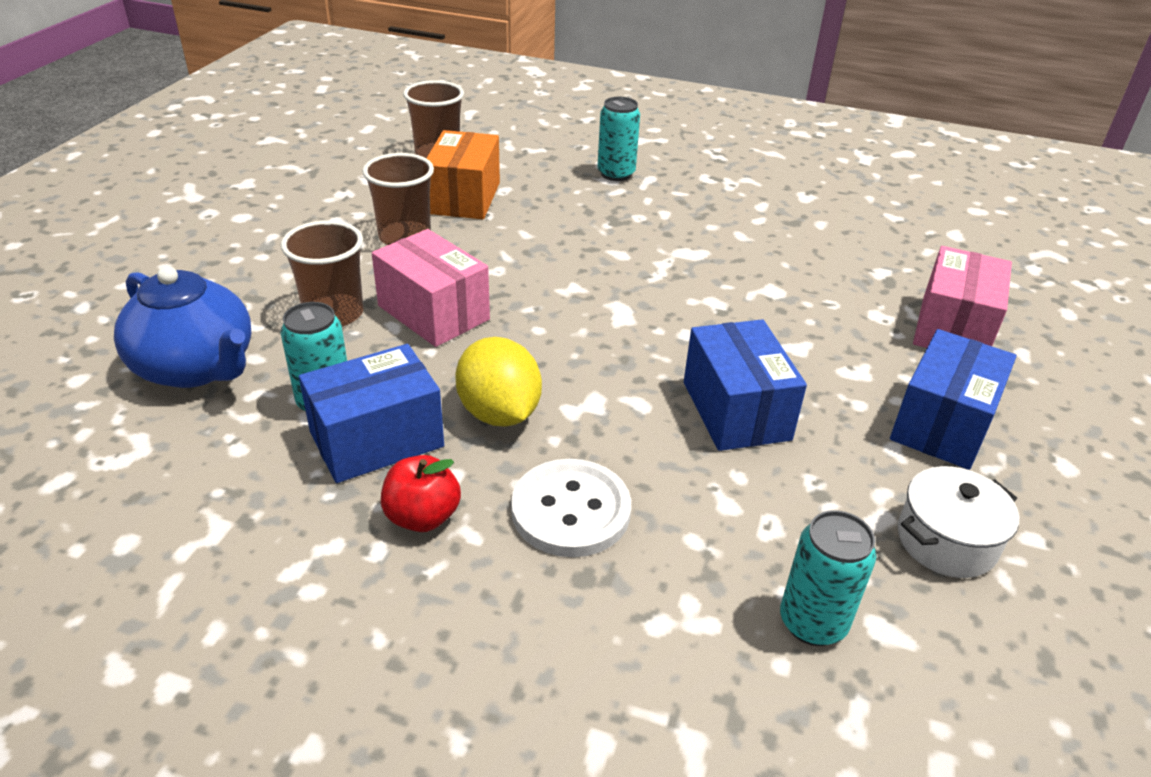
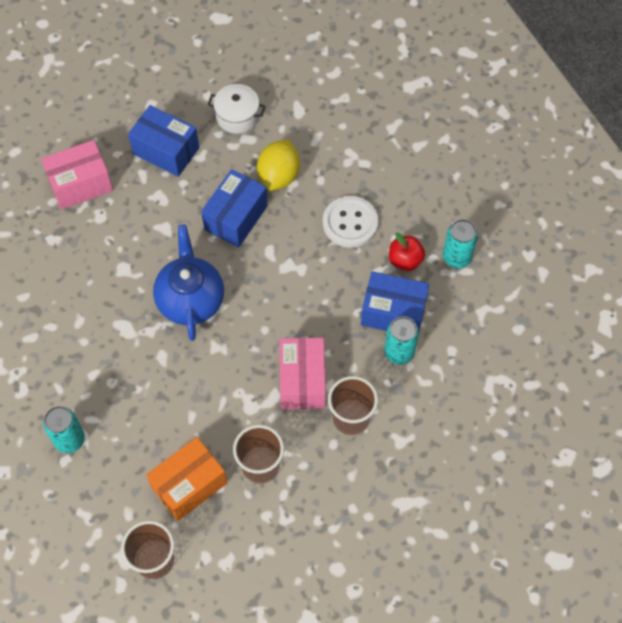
camera: 135 degrees left, 25 degrees up
blue teapot [114,266,251,388] -> blue teapot moved to [153,225,224,341]
yellow lemon [456,337,542,427] -> yellow lemon moved to [257,140,300,191]
turquoise can [780,510,877,646] -> turquoise can moved to [443,219,478,269]
blue box [890,329,1017,470] -> blue box turned 45 degrees clockwise [128,105,199,177]

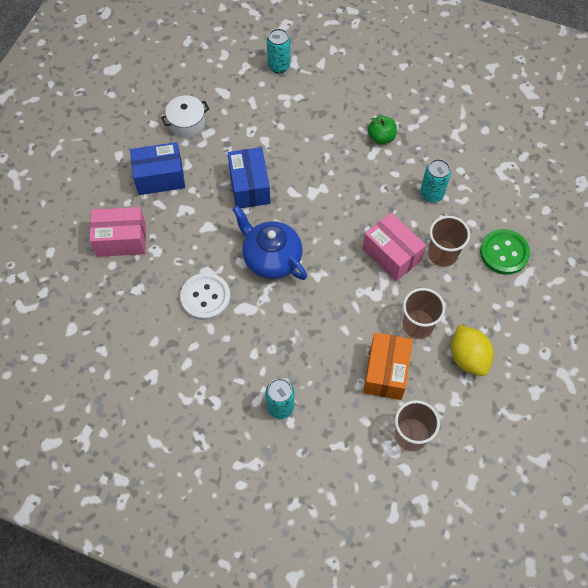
camera: 40 degrees left, 0 degrees up
pink box [41,140,113,210] -> pink box turned 60 degrees clockwise [90,207,146,257]
yellow lemon [257,140,300,191] -> yellow lemon moved to [451,325,494,376]
white button [323,196,378,248] -> white button moved to [180,273,231,320]
blue box [361,271,429,331] -> none
red apple [389,233,425,271] -> green apple [368,116,397,144]
turquoise can [443,219,478,269] -> turquoise can moved to [267,29,290,74]
none -> green button [480,229,530,275]

